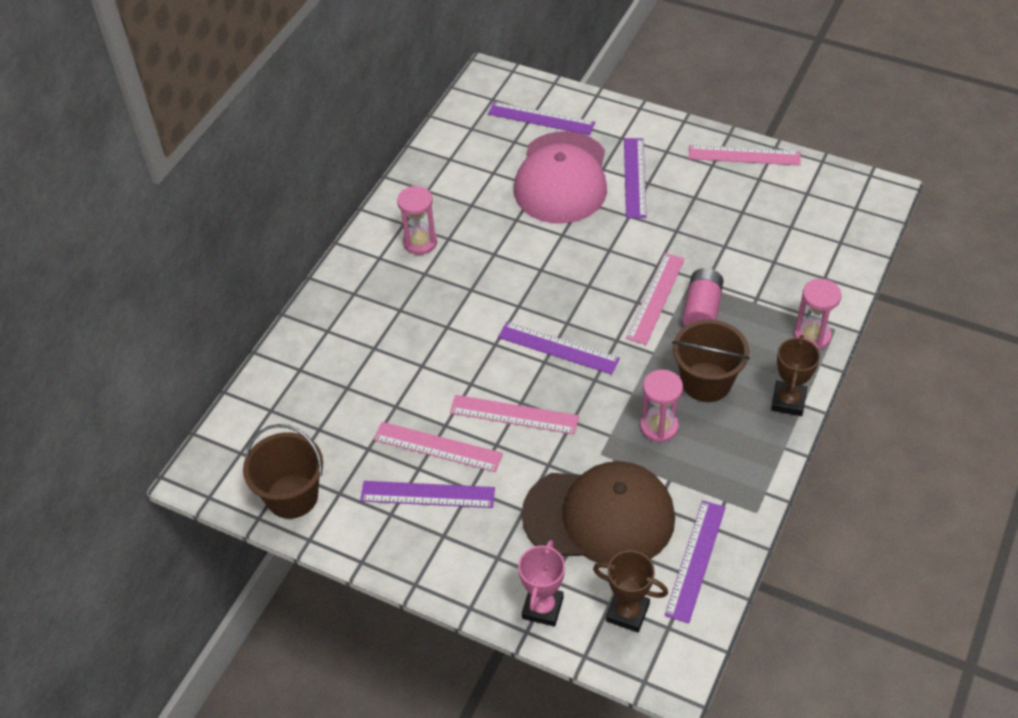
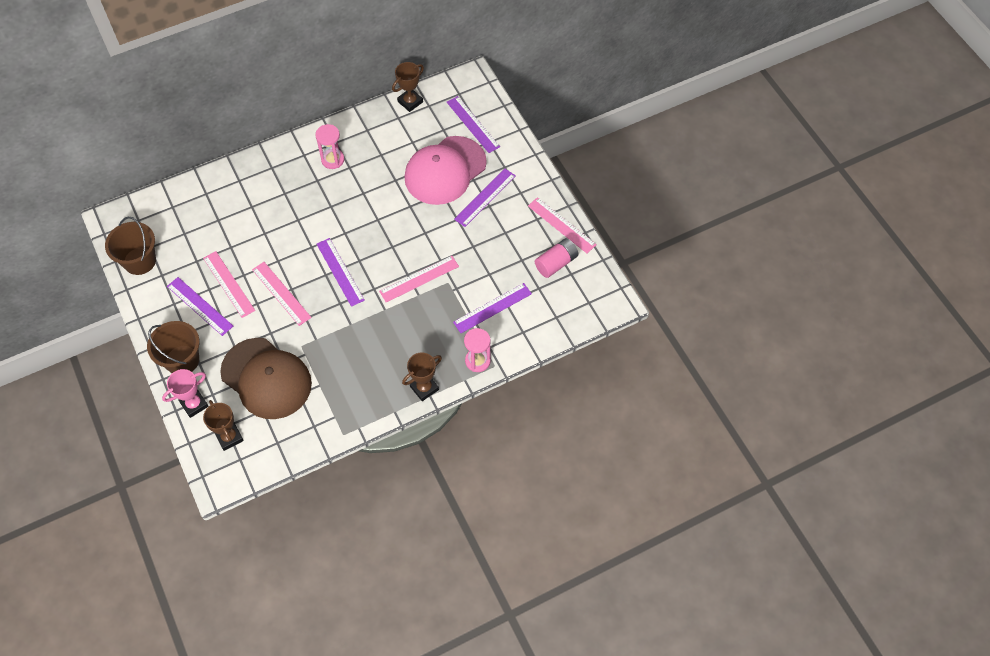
camera: 35 degrees right, 10 degrees up
pink hourglass [640,369,683,443] -> none
purple ruler [665,500,726,623] -> purple ruler moved to [453,283,532,333]
brown bucket [672,320,750,402] -> brown bucket moved to [147,321,200,373]
pink battery [683,268,723,326] -> pink battery moved to [535,238,578,278]
none -> brown trophy [392,62,424,112]

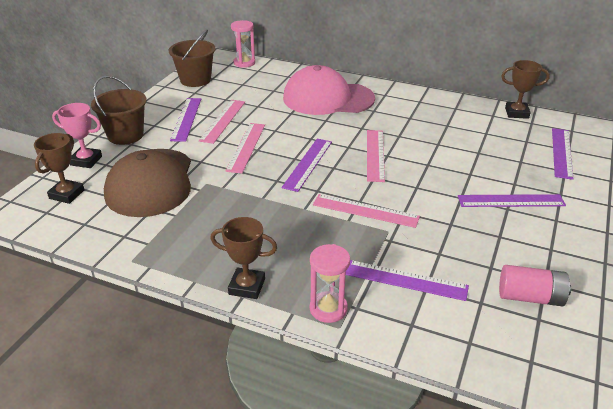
camera: 50 degrees right, 25 degrees down
pink hourglass [315,124,344,169] -> pink hourglass moved to [231,20,255,68]
pink cap [404,136,487,205] -> pink cap moved to [283,65,375,115]
pink ruler [528,197,597,253] -> pink ruler moved to [367,130,385,182]

